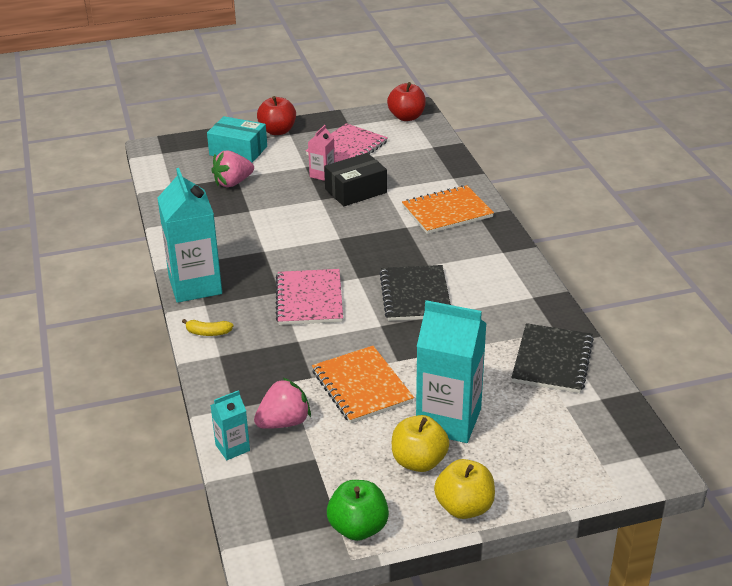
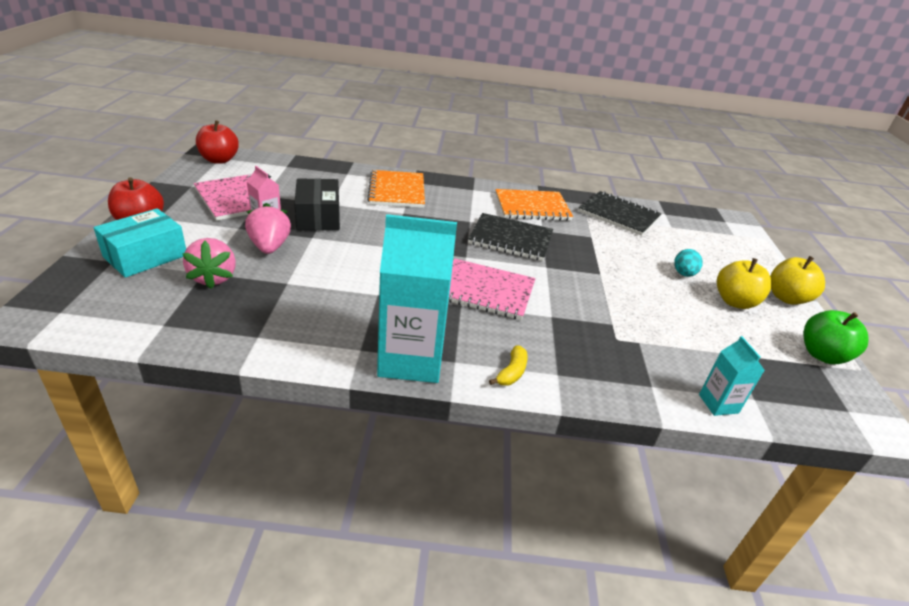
camera: 75 degrees left, 0 degrees up
pink strawberry [254,378,311,429] -> pink strawberry moved to [245,203,291,254]
orange notebook [312,346,414,424] -> orange notebook moved to [495,189,573,221]
turquoise carton [416,300,487,443] -> turquoise egg [674,249,703,277]

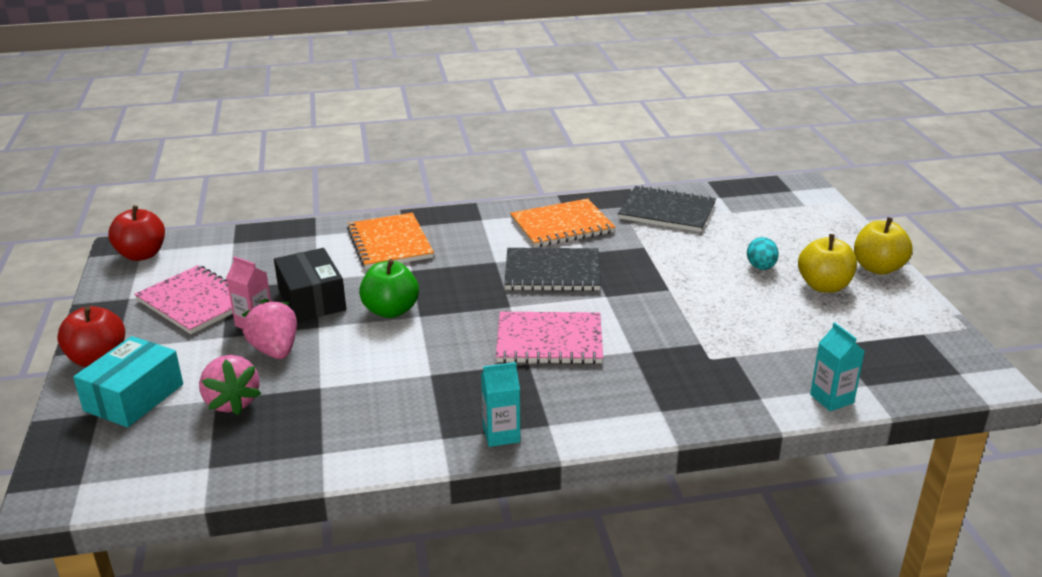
camera: 10 degrees left, 5 degrees down
turquoise carton [377,214,457,383] -> turquoise carton [481,362,520,447], size x0.48
yellow banana [489,345,528,386] -> none
green apple [804,310,869,364] -> green apple moved to [359,259,419,318]

